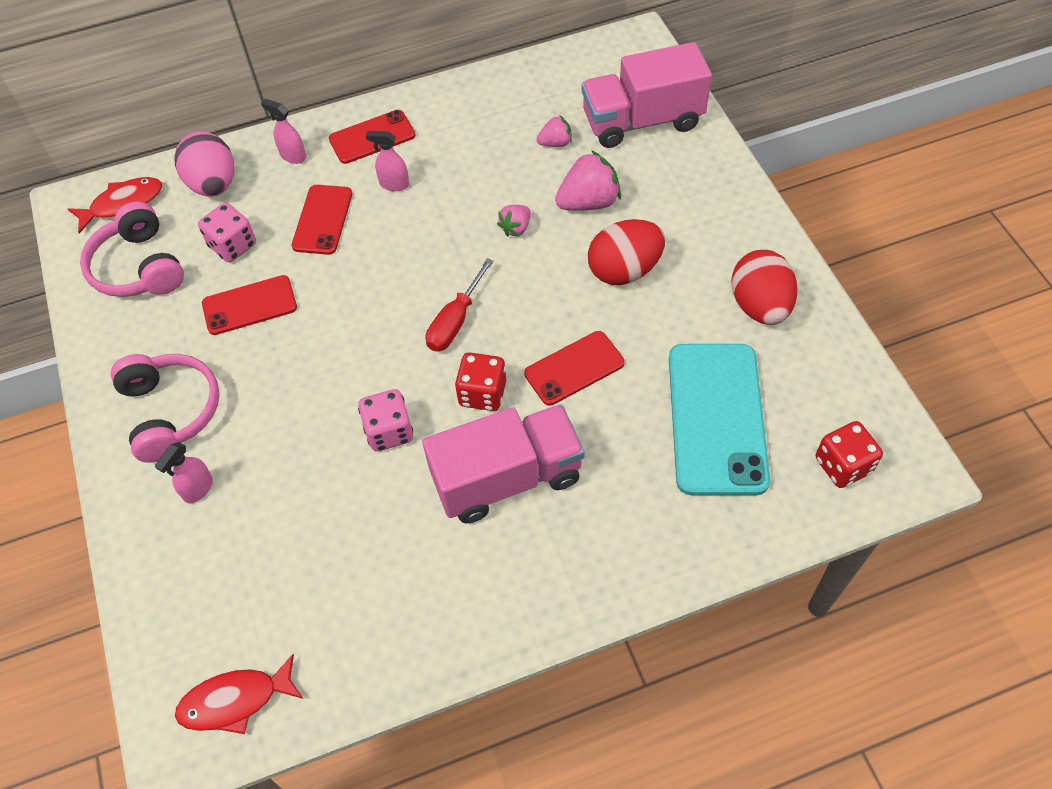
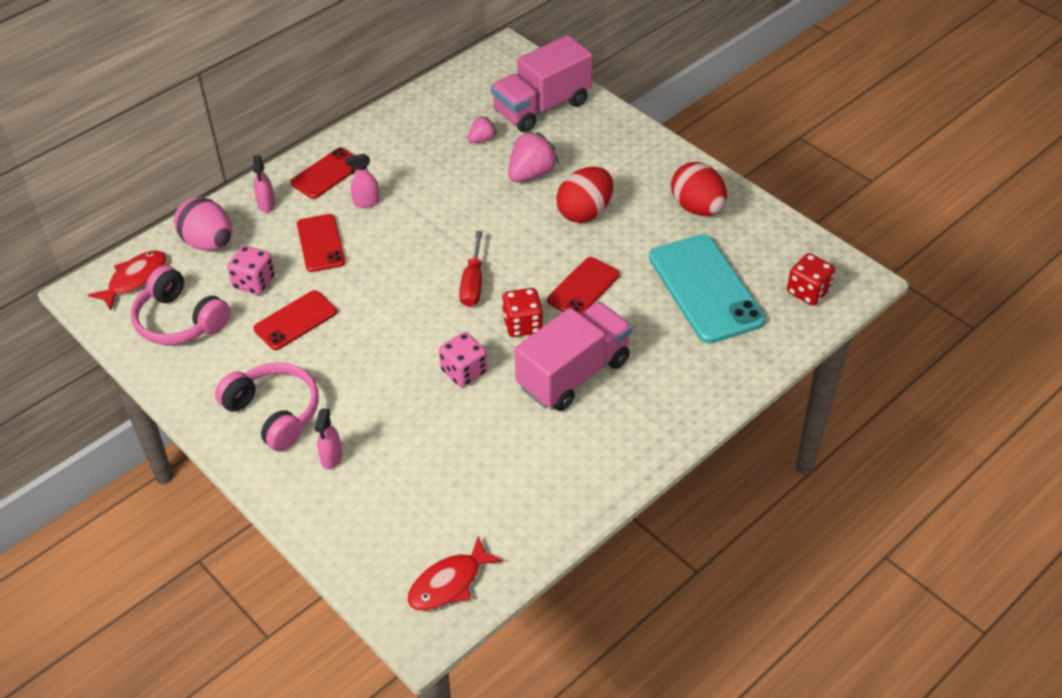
camera: 25 degrees left, 10 degrees down
pink spray bottle [261,99,306,164] -> pink spray bottle turned 105 degrees counterclockwise [253,155,275,213]
pink strawberry [497,205,530,237] -> none

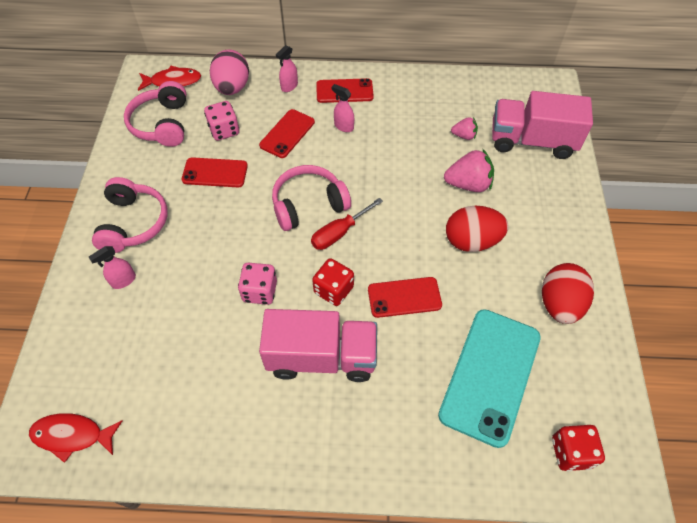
camera: 45 degrees right, 10 degrees up
none -> pink headphones [272,165,351,231]

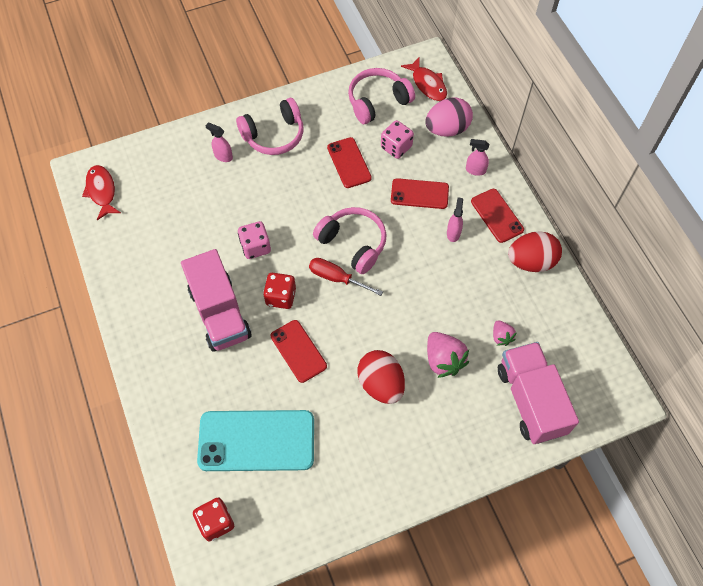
camera: 65 degrees right, 5 degrees up
red egg [542,263,594,324] -> red egg moved to [508,231,562,272]

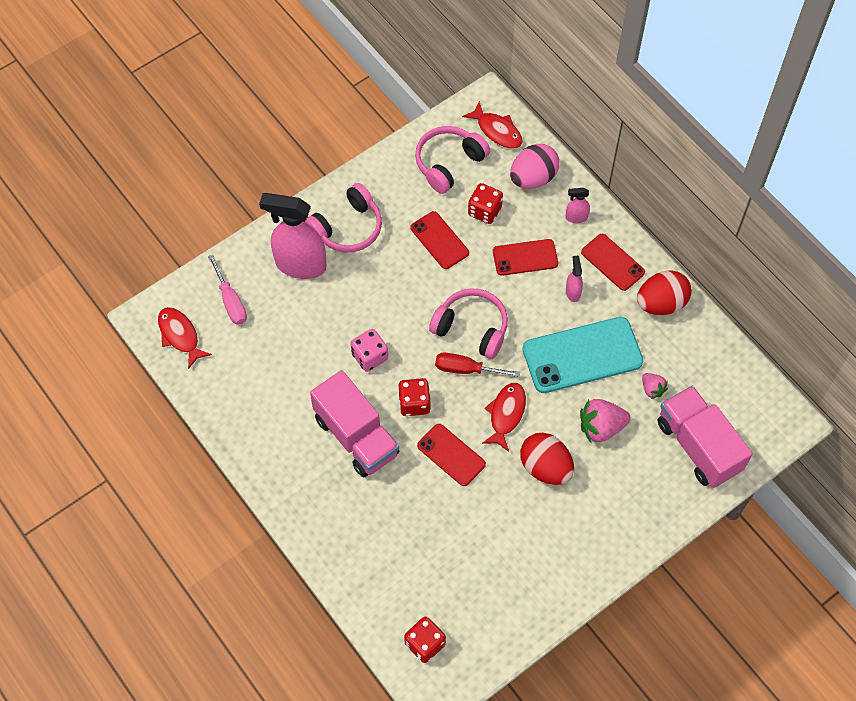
camera: 15 degrees left, 0 degrees up
turquoise phone [197,410,314,471] -> turquoise phone moved to [522,317,643,393]
pink spray bottle [206,123,233,162] -> pink spray bottle [259,193,326,279], size x2.27
pink dice [381,120,414,159] -> red dice [468,183,503,224]
pink strawberry [427,332,469,378] -> pink strawberry turned 120 degrees clockwise [580,399,631,443]
none -> pink screwdriver [208,255,247,325]
none -> red fish [482,383,526,452]

